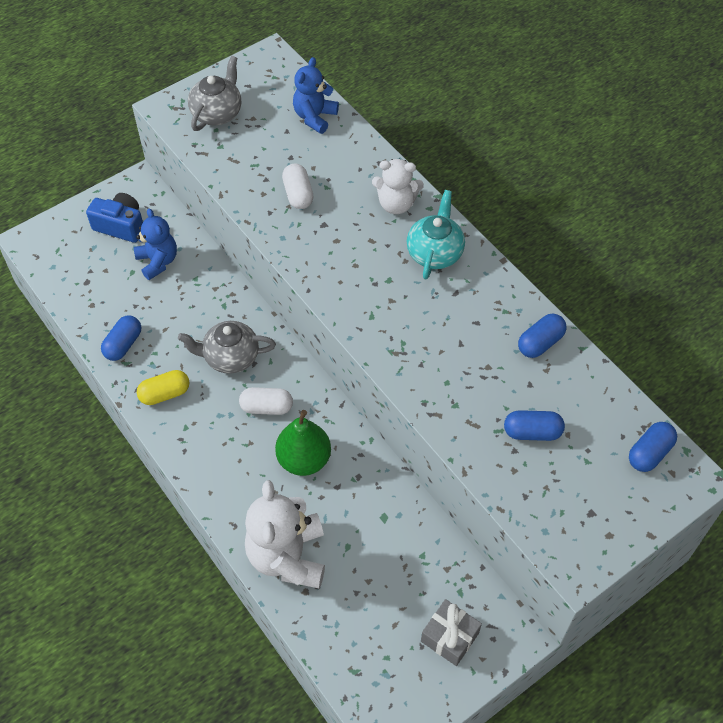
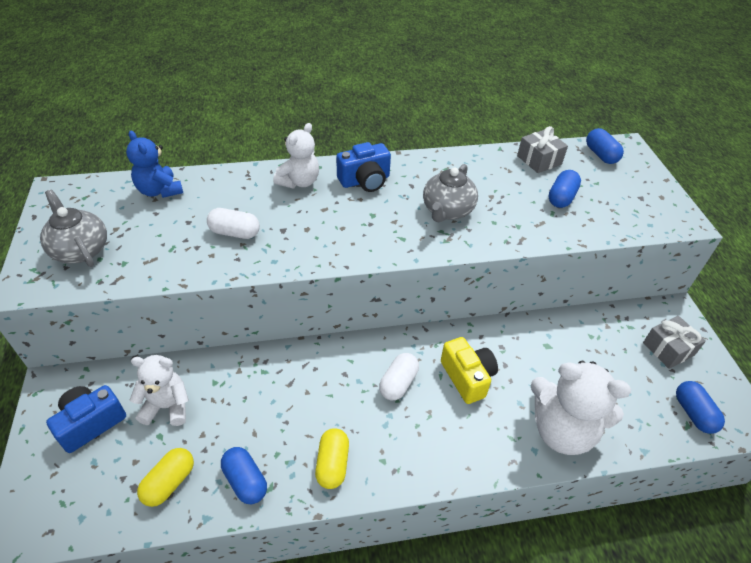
camera: 65 degrees left, 10 degrees down
blue teddy bear [134,208,177,280] -> white teddy bear [130,355,189,426]
grey teapot [178,321,276,374] -> grey teapot moved to [423,164,478,223]
green pear [275,410,331,476] -> yellow camera [441,337,498,404]
turquoise teapot [407,190,465,279] -> blue camera [336,142,391,192]
blue capsule [518,314,566,358] -> blue capsule moved to [676,381,725,434]
none -> yellow capsule [137,448,194,507]
none -> grey gift [517,126,568,173]

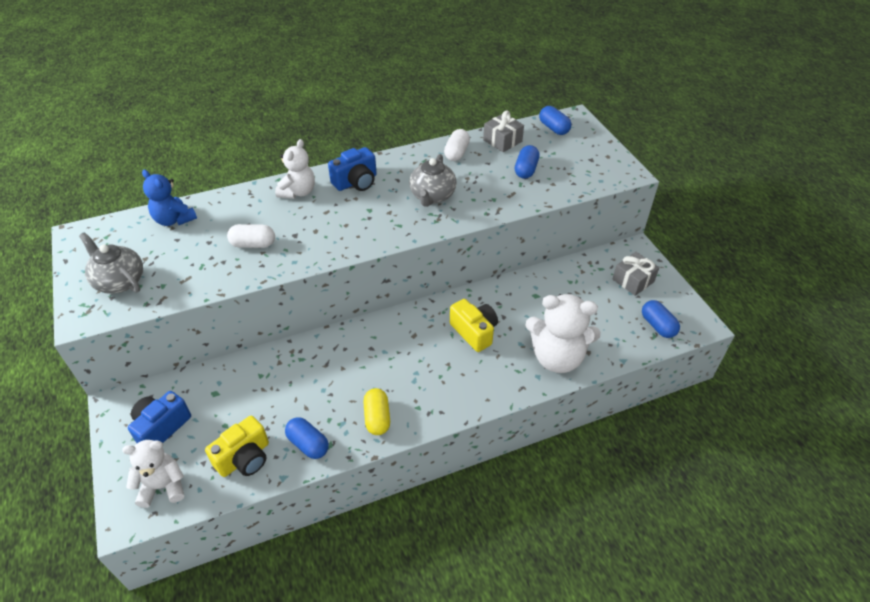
camera: 10 degrees left, 0 degrees up
white teddy bear [130,355,189,426] -> white teddy bear moved to [122,440,184,508]
yellow capsule [137,448,194,507] -> yellow camera [205,416,269,477]
white capsule [379,353,419,400] -> white capsule moved to [444,129,470,161]

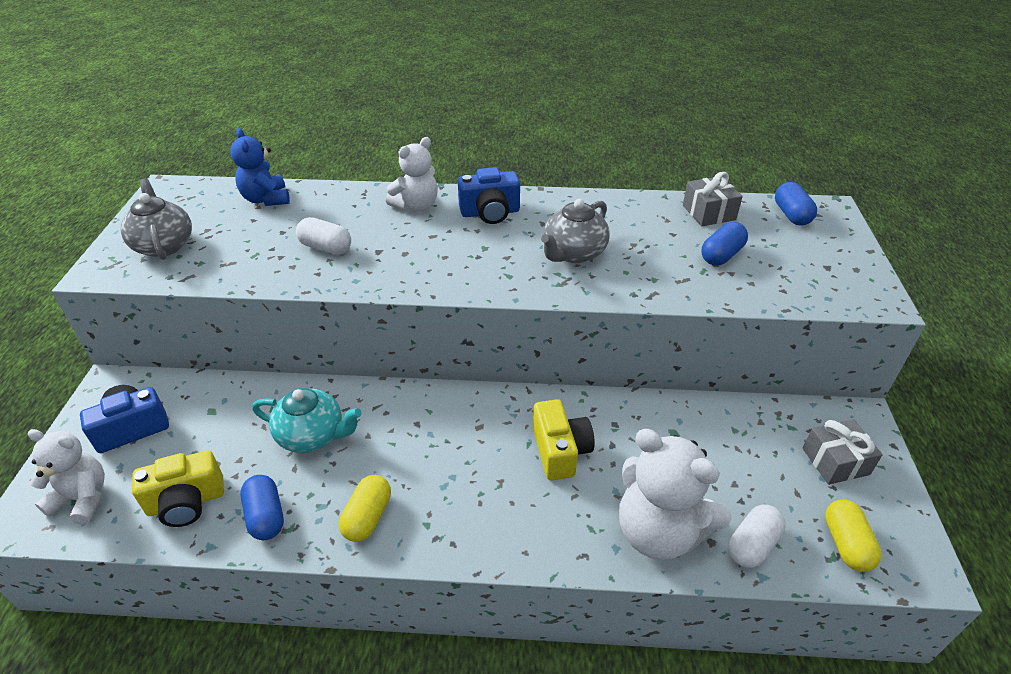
camera: 25 degrees right, 5 degrees down
white capsule [444,129,470,161] -> white capsule moved to [728,504,786,568]
blue capsule [642,300,680,338] -> yellow capsule [825,499,882,572]
none -> turquoise teapot [252,388,361,453]

